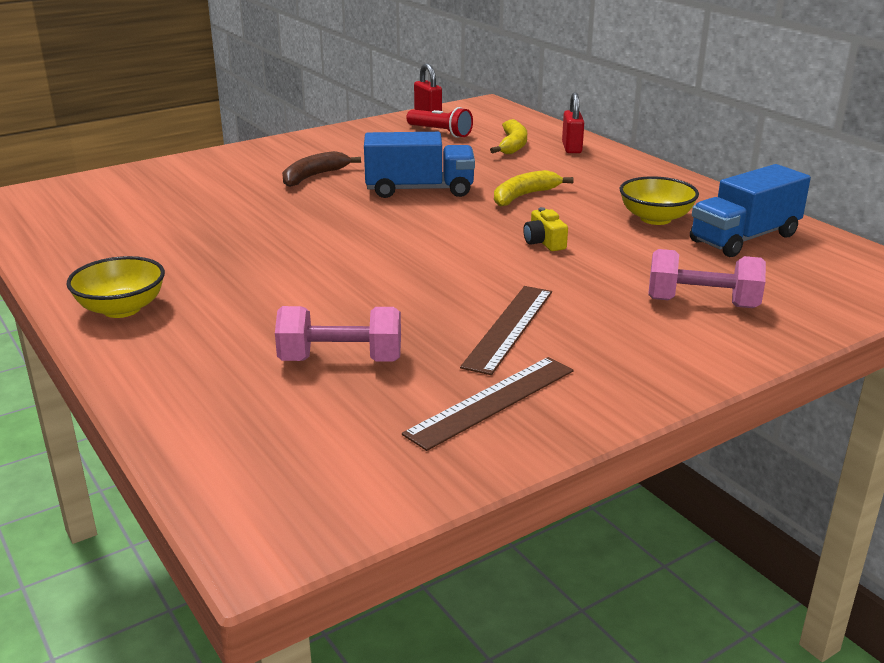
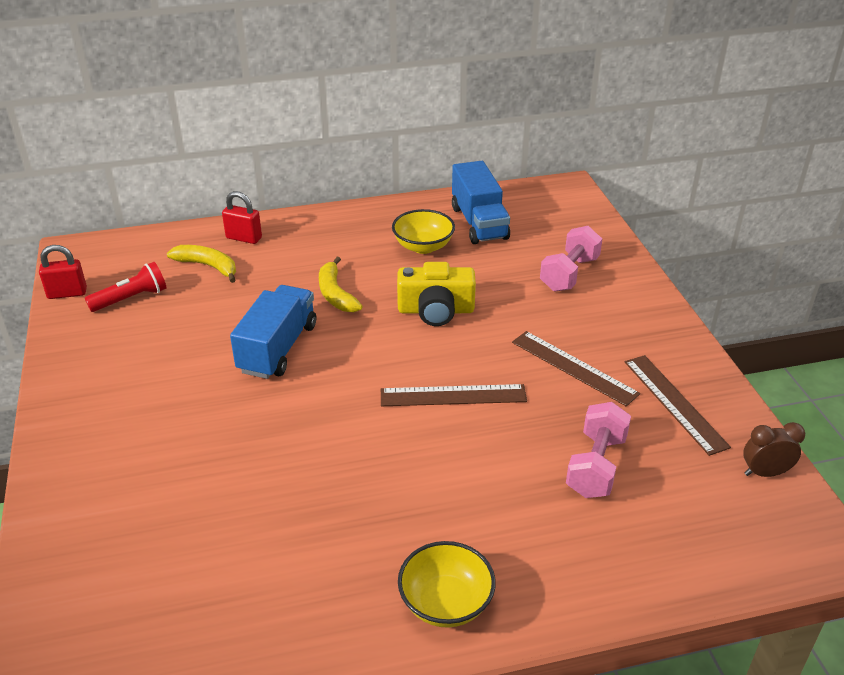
camera: 70 degrees left, 10 degrees up
brown banana [282,151,361,187] -> none
yellow camera [523,207,568,251] -> yellow camera [397,262,476,326], size x1.83
none -> brown ruler [381,384,527,406]
none -> brown clock [743,422,805,477]

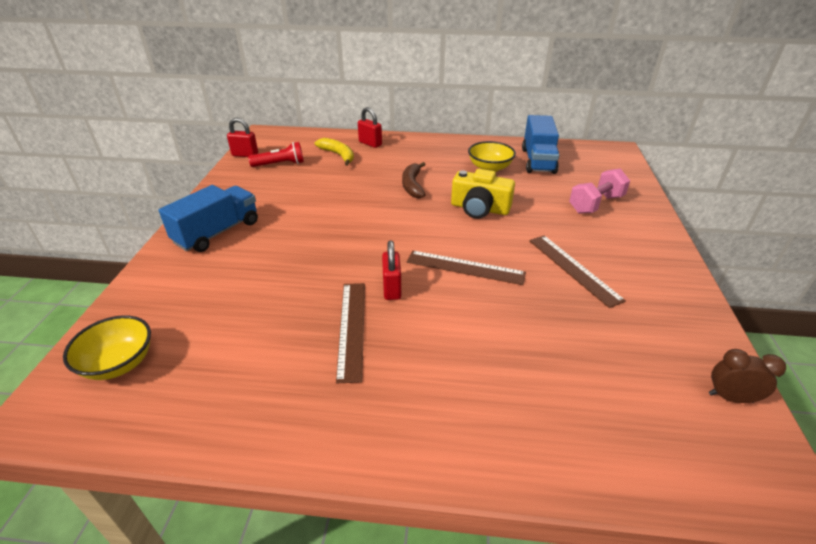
camera: 20 degrees right, 0 degrees up
blue truck [230,285,316,379] -> blue truck moved to [159,185,258,252]
yellow banana [319,257,363,312] -> brown banana [402,162,426,198]
yellow bowl [398,541,496,628] -> yellow bowl moved to [63,315,151,380]
pink dumbbell [566,402,631,498] -> none
brown ruler [625,355,731,456] -> brown ruler moved to [336,283,365,383]
none -> red padlock [382,240,401,300]

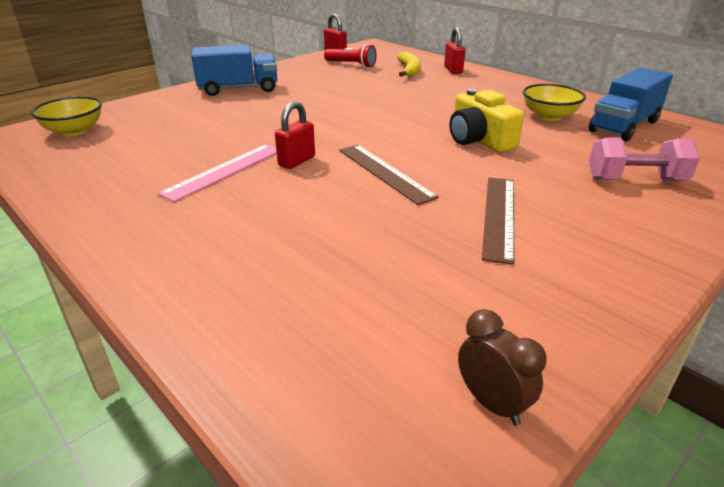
camera: 40 degrees right, 5 degrees down
brown ruler [336,283,365,383] -> pink ruler [158,144,277,202]
brown banana [402,162,426,198] -> none

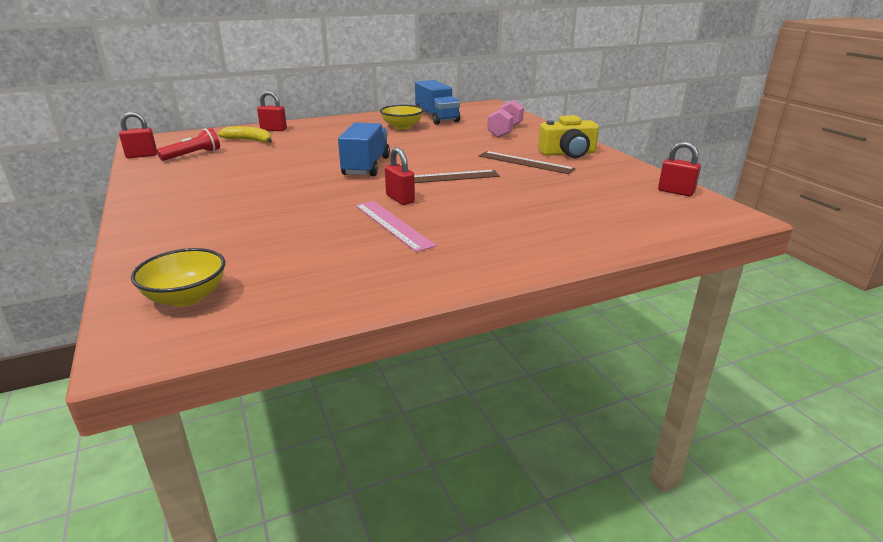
camera: 70 degrees left, 5 degrees down
blue truck [191,45,277,96] -> blue truck moved to [338,122,390,176]
yellow camera [449,89,524,153] -> yellow camera moved to [538,115,599,158]
brown clock [458,309,547,425] -> red padlock [658,142,701,196]

